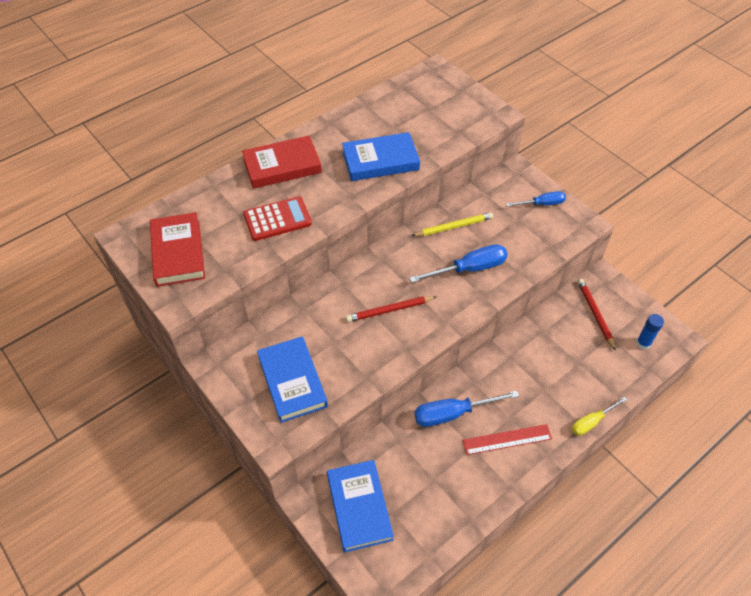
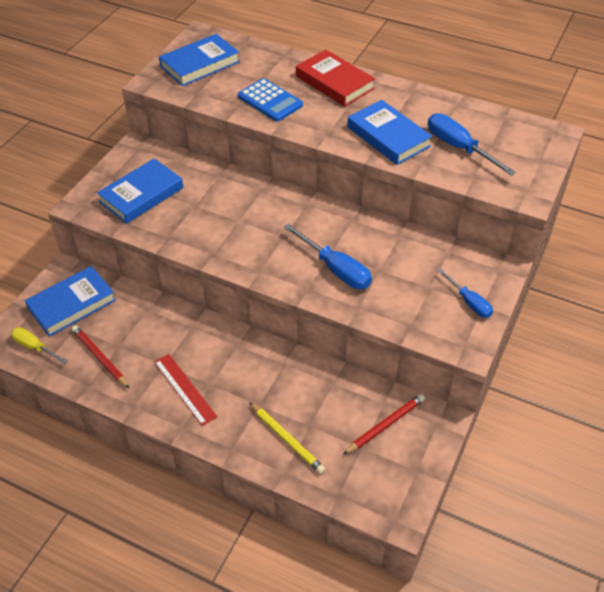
camera: 65 degrees right, 5 degrees down
red book [150,212,205,287] -> blue book [159,34,240,86]
red calculator [243,196,312,241] -> blue calculator [238,78,303,121]
red pencil [346,296,437,322] -> red pencil moved to [71,325,130,389]
yellow pencil [411,212,493,236] -> yellow pencil moved to [249,402,325,474]
blue screwdriver [414,391,519,427] -> blue screwdriver moved to [428,113,516,176]
yellow screwdriver [572,397,627,436] -> yellow screwdriver moved to [11,327,68,364]
blue glue stick [636,314,664,350] -> none

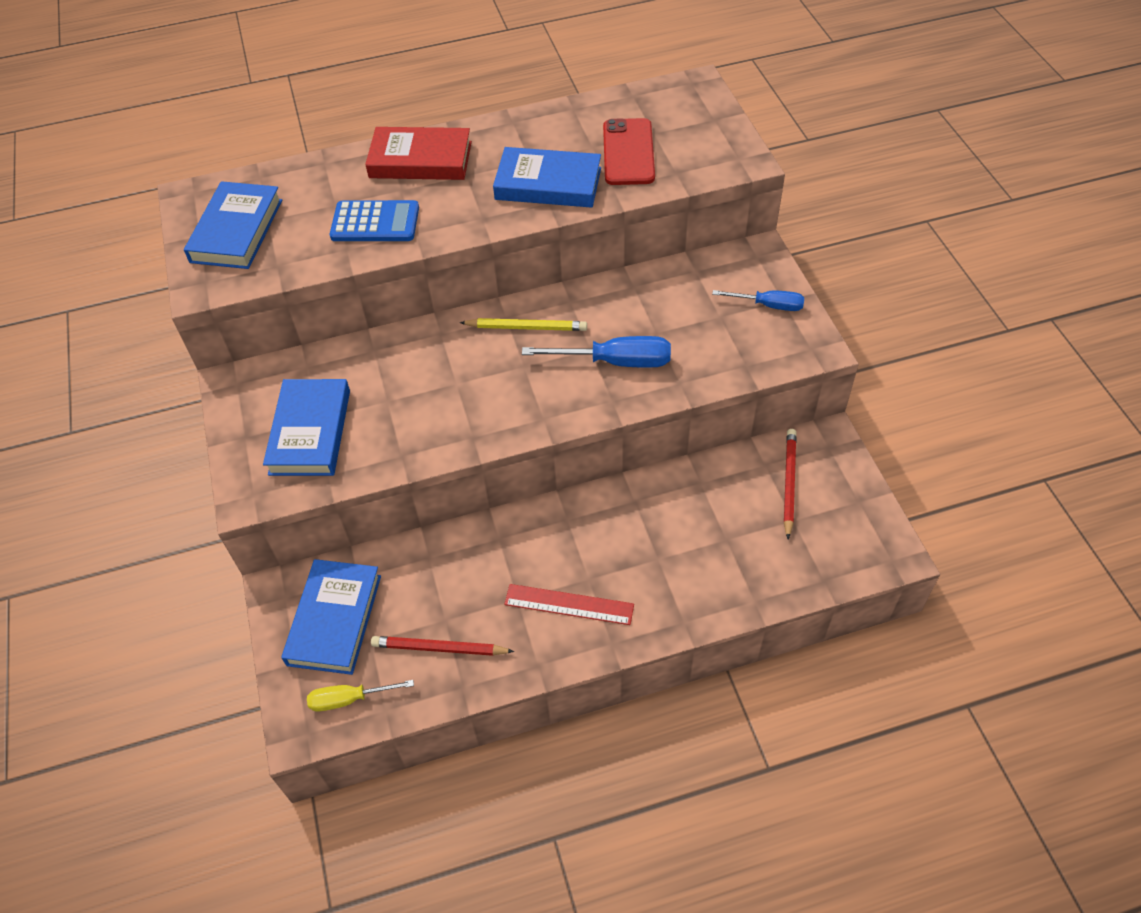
camera: 40 degrees left, 5 degrees up
yellow pencil [249,402,325,474] -> yellow pencil moved to [459,318,587,331]
blue screwdriver [428,113,516,176] -> red phone [603,118,655,185]

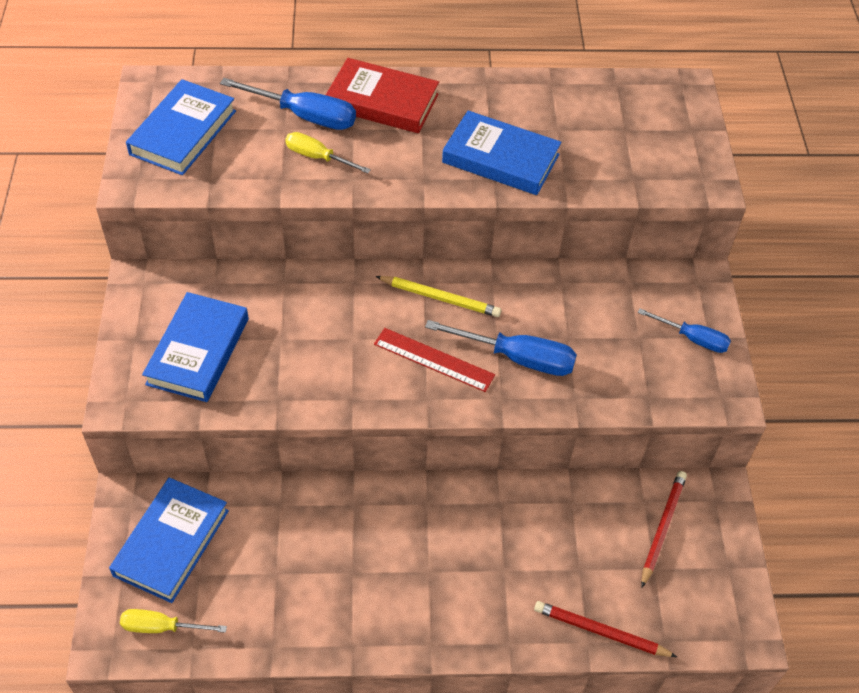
camera: 10 degrees right, 0 degrees up
blue calculator [330,200,419,241] -> yellow screwdriver [285,132,371,174]
red pencil [371,636,514,656] -> red pencil moved to [534,601,677,657]
red ruler [504,584,634,625] -> red ruler moved to [374,328,495,392]
red phone [603,118,655,185] -> none
none -> blue screwdriver [220,78,356,130]

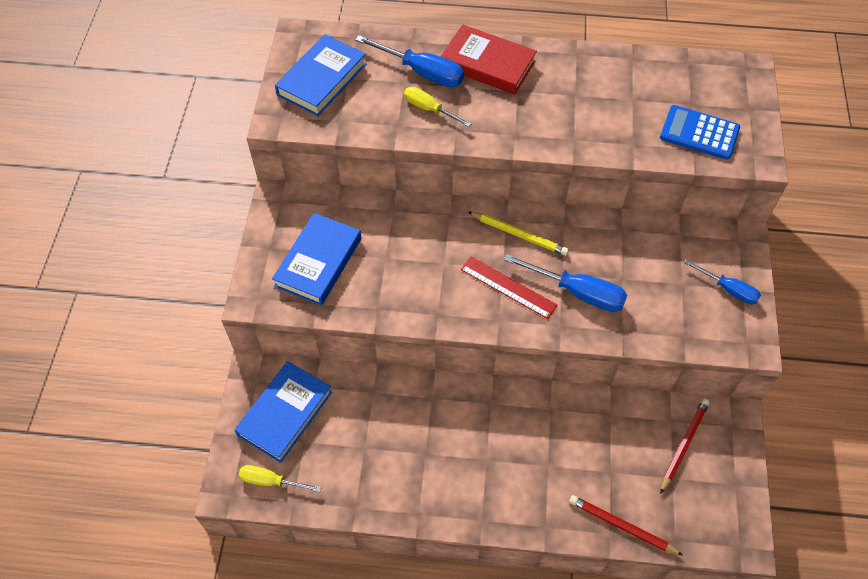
camera: 10 degrees right, 5 degrees up
blue book [442,110,562,195] -> none
none -> blue calculator [660,105,740,160]

